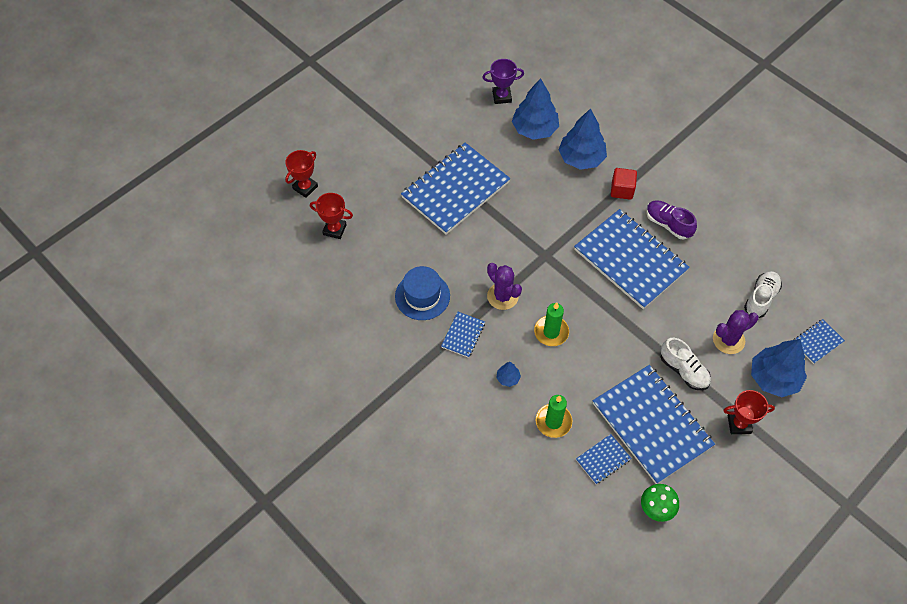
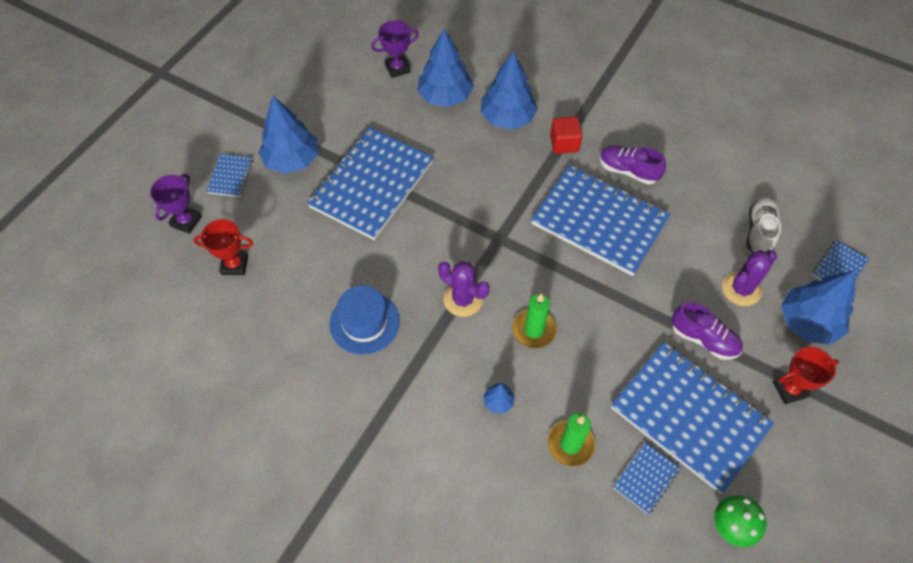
camera: 15 degrees left, 0 degrees up
red trophy [285,150,318,198] -> purple trophy [150,174,202,234]
blue notebook [441,312,485,358] -> blue notebook moved to [206,154,253,197]
white shoe [661,338,711,390] -> purple shoe [672,302,743,360]
none -> blue tree [259,96,318,174]

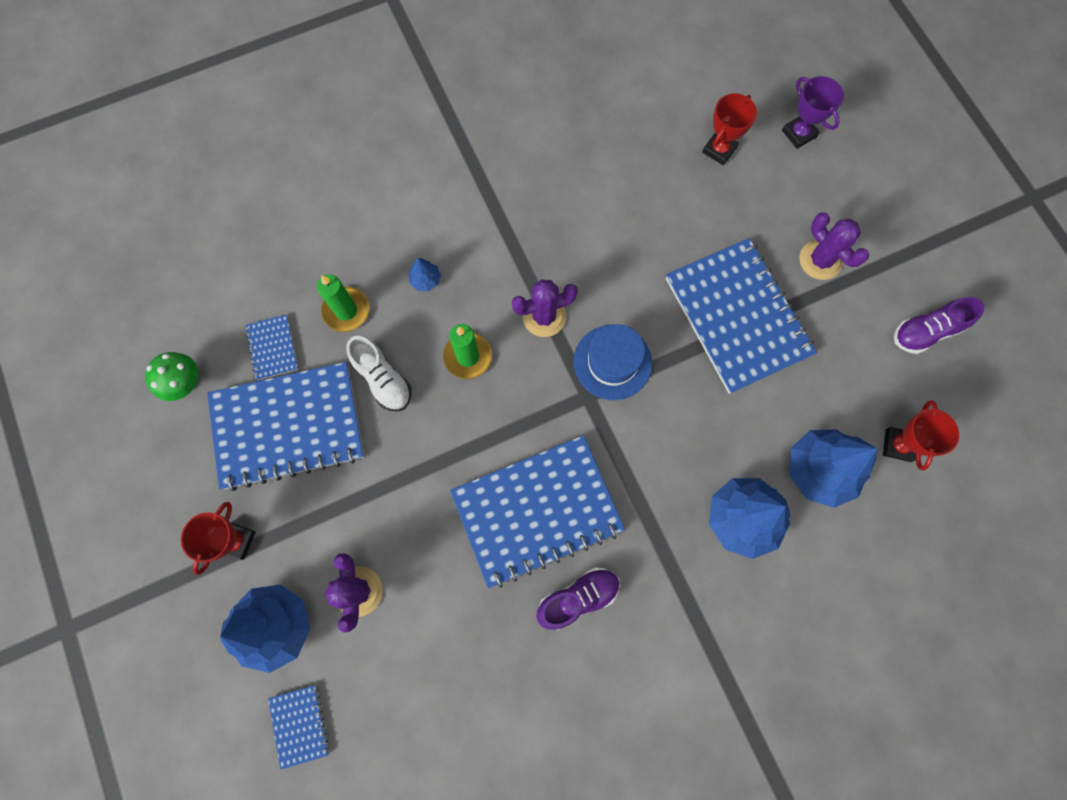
camera: 125 degrees right, 15 degrees up
blue notebook [206,154,253,197] -> none
blue tree [259,96,318,174] -> purple cactus [800,213,869,280]
blue hat [329,286,400,355] -> blue hat moved to [574,324,652,400]
purple trophy [371,20,419,78] -> red trophy [883,400,959,471]
red cube [550,116,583,154] -> none
purple shoe [672,302,743,360] -> purple shoe moved to [894,297,985,354]
white shoe [747,198,781,252] -> white shoe moved to [346,336,412,412]

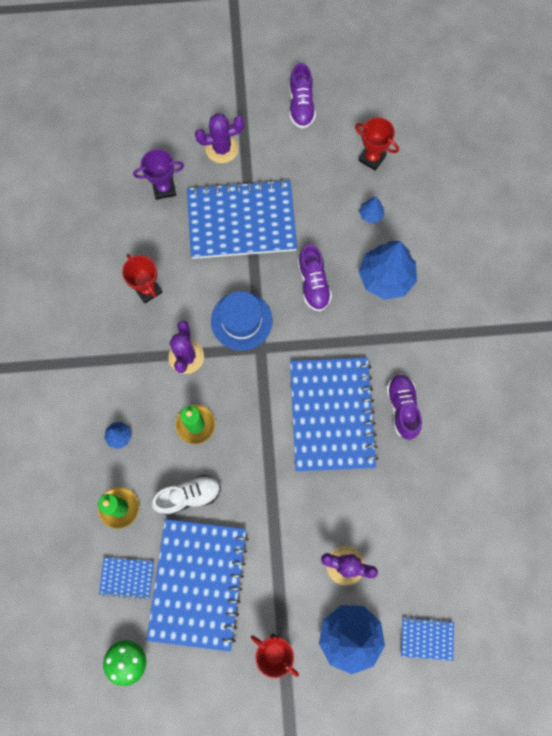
camera: 70 degrees left, 0 degrees up
red trophy [702,93,757,165] -> red trophy moved to [122,254,163,304]
purple trophy [782,76,844,149] -> purple trophy moved to [133,149,184,200]
blue tree [789,429,877,508] -> blue tree [359,197,384,224], size x0.45
none -> purple shoe [298,244,332,311]

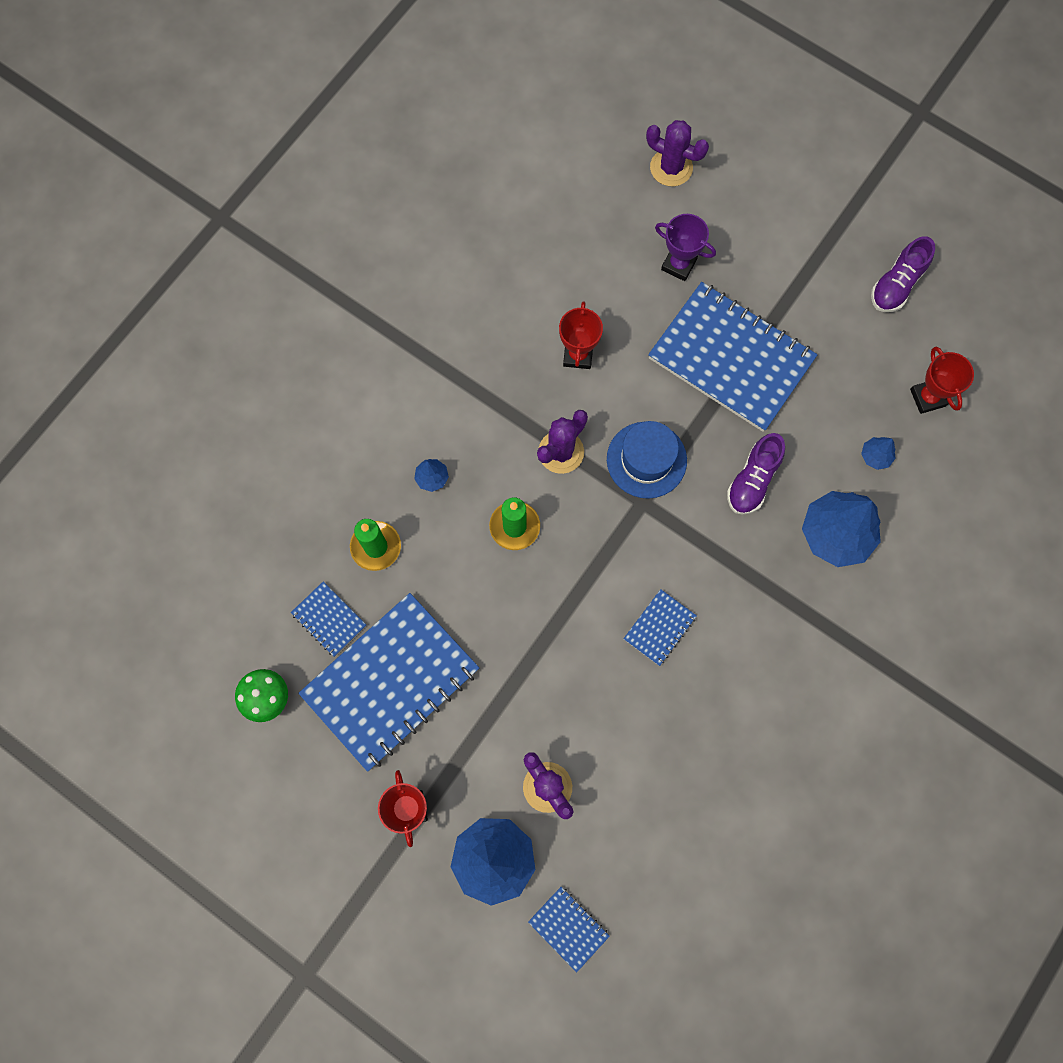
camera: 40 degrees right, 0 degrees up
white shoe [151,474,221,516] -> none
purple cactus [195,113,244,163] -> purple cactus moved to [646,120,709,186]
blue notebook [290,357,378,472] -> blue notebook [623,589,697,666], size x0.43
purple shoe [386,374,422,440] -> none

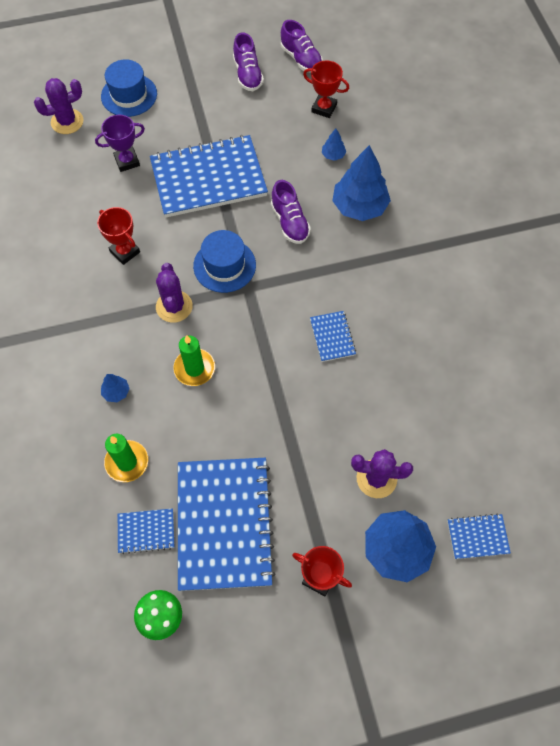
camera: 50 degrees left, 10 degrees down
none -> blue hat [101,59,157,117]
none -> purple shoe [281,20,323,73]

